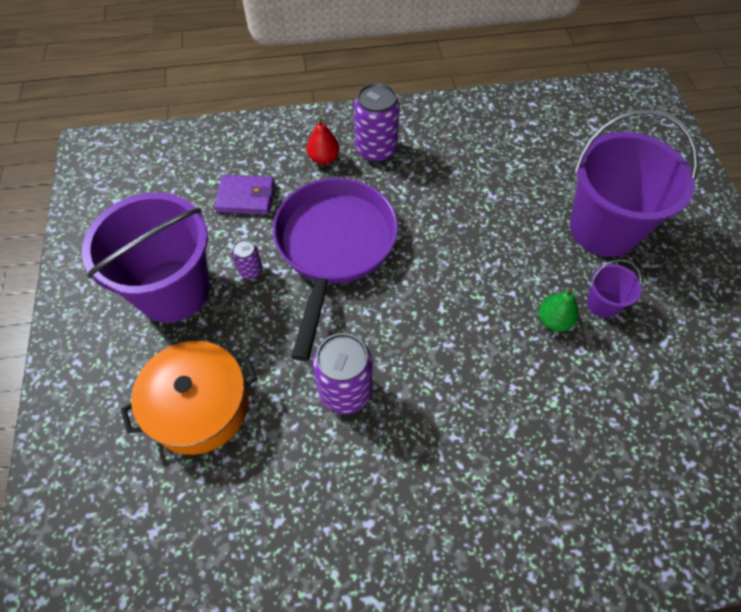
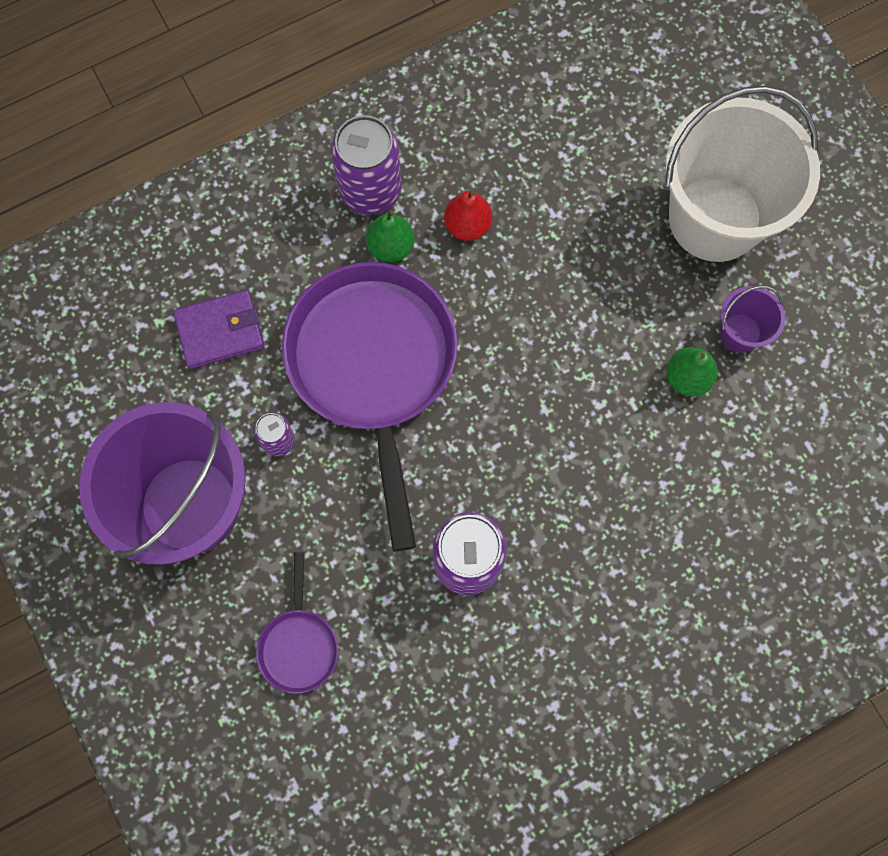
camera: 20 degrees left, 15 degrees up
orange pot [121,341,257,455] -> purple pan [256,552,338,694]
red pear [307,118,339,165] -> red pear moved to [444,191,493,241]
purple bucket [570,109,698,257] -> white bucket [665,86,820,262]
none -> green pear [366,210,415,263]

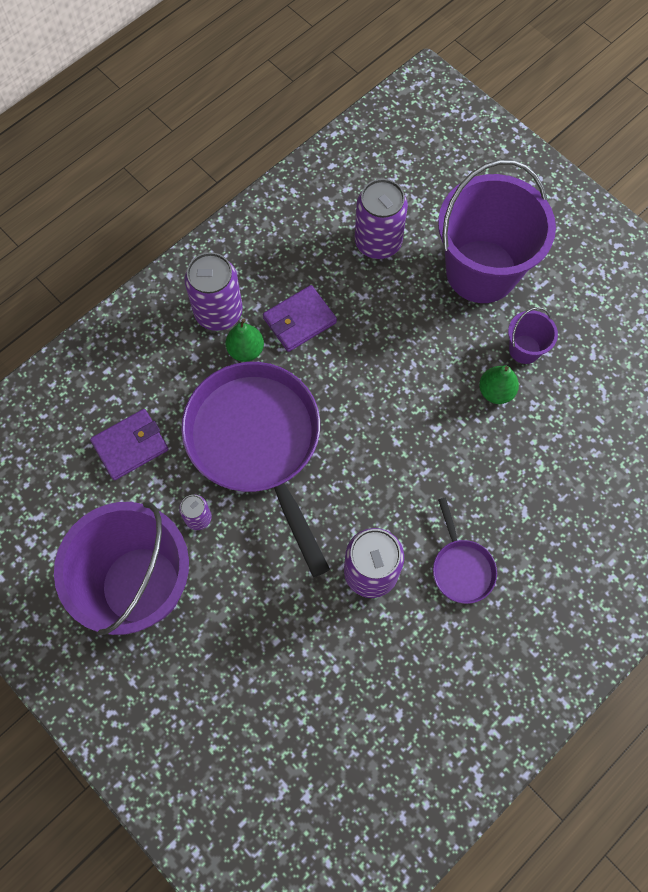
camera: 15 degrees left, 5 degrees down
purple pan [256,552,338,694] -> purple pan moved to [433,498,497,604]
red pear [444,191,493,241] -> purple wallet [263,285,337,352]
white bucket [665,86,820,262] -> purple bucket [438,160,556,303]
none -> purple can [355,179,408,259]

